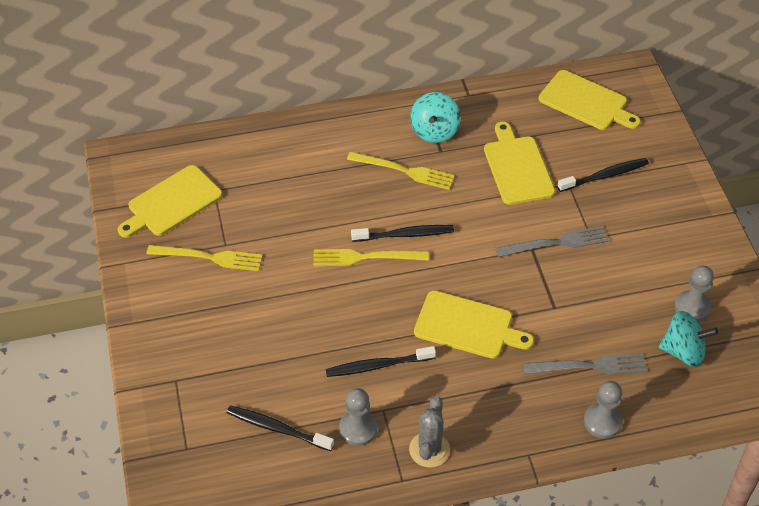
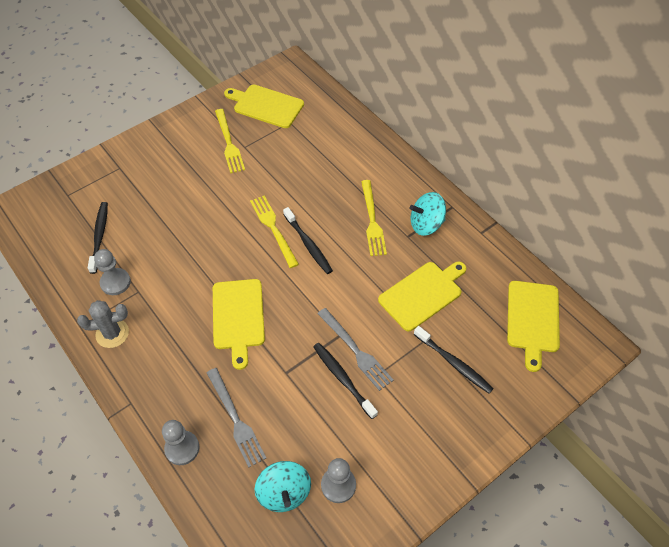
camera: 65 degrees right, 5 degrees up
black toothbrush [326,346,436,377] -> black toothbrush moved to [313,343,378,419]

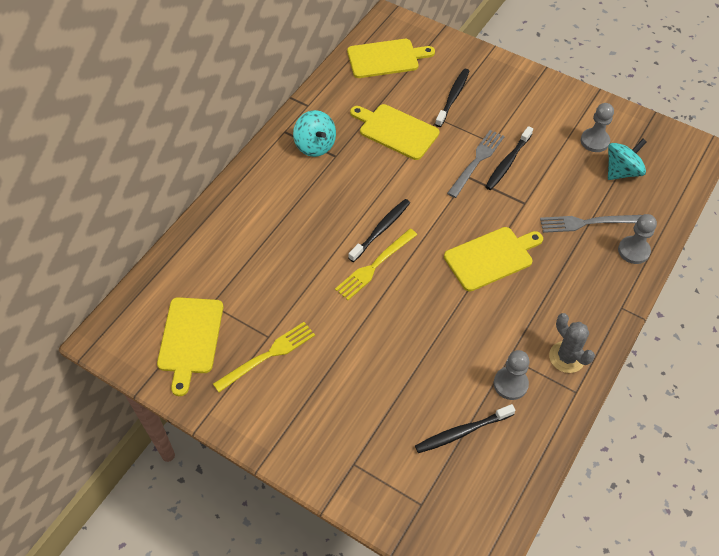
camera: 110 degrees left, 0 degrees up
grey fork [207,368,266,467] -> grey fork turned 135 degrees counterclockwise [540,215,642,233]
yellow fork [361,180,387,256] -> none

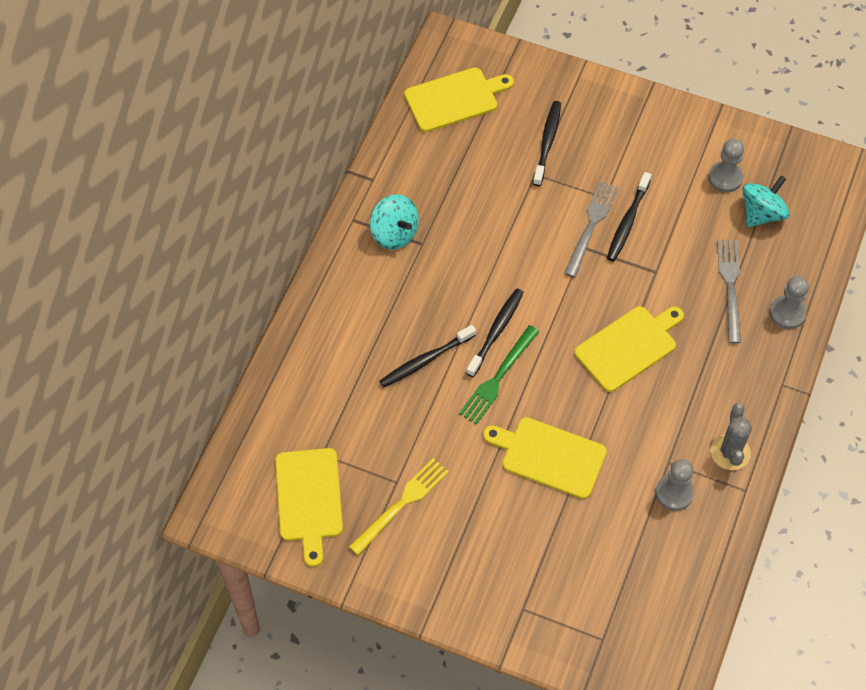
camera: 10 degrees left, 5 degrees up
yellow fork [335,229,417,300] -> green fork [459,325,540,425]
yellow cutting board [350,104,439,160] -> yellow cutting board moved to [483,417,607,499]
black toothbrush [415,404,515,453] -> black toothbrush moved to [379,325,476,388]
grey fork [540,215,642,233] -> grey fork turned 105 degrees clockwise [717,240,741,344]
grey cactus [549,313,595,373] -> grey cactus turned 45 degrees clockwise [711,403,752,470]

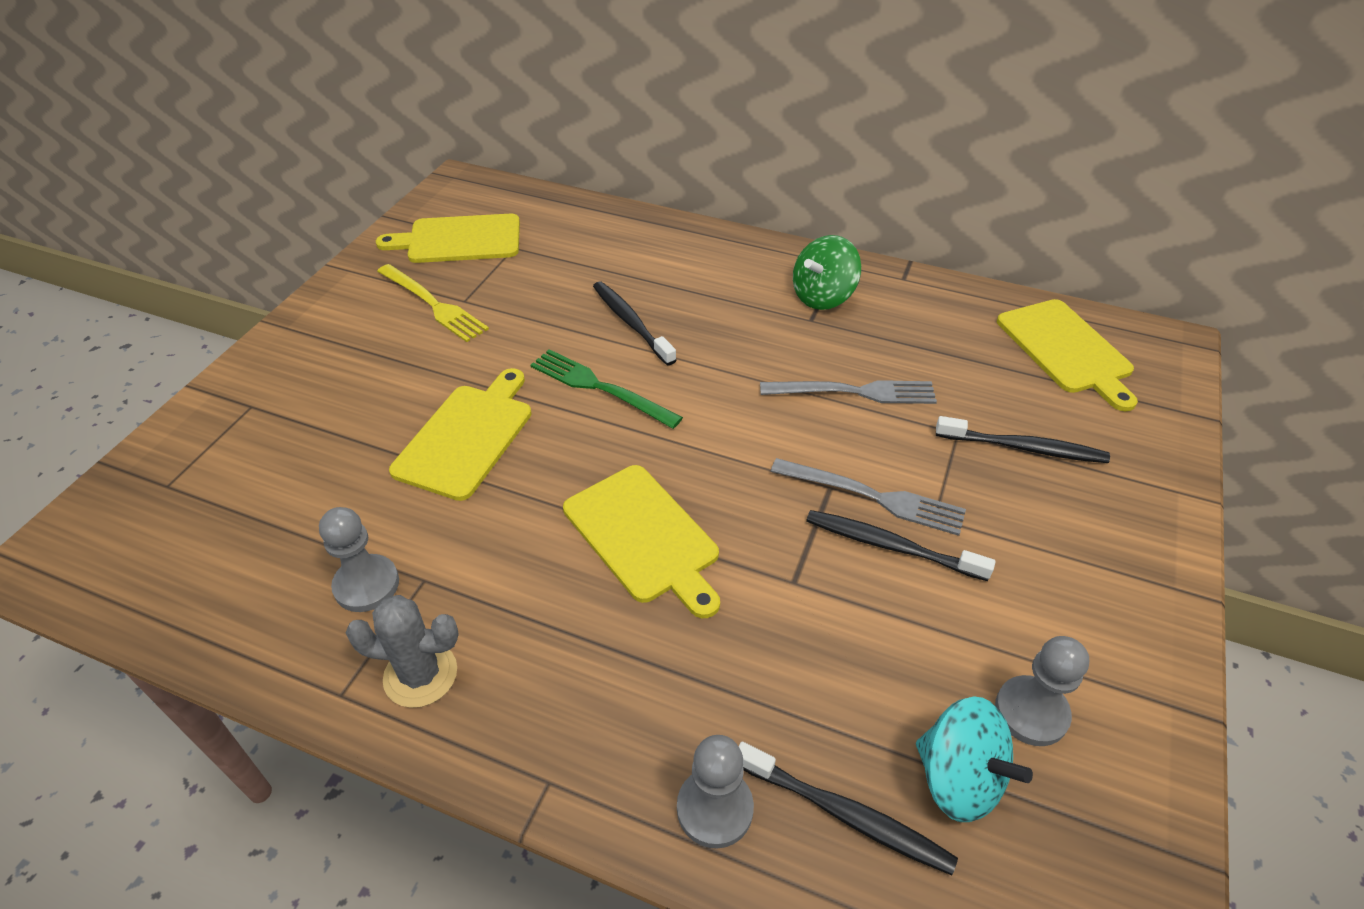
camera: 90 degrees right, 15 degrees down
turquoise spinning top [370,194,419,250] -> green spinning top [793,235,861,310]
black toothbrush [466,289,524,377] -> black toothbrush moved to [739,742,958,875]
grey fork [717,240,741,344] -> grey fork moved to [760,380,937,404]

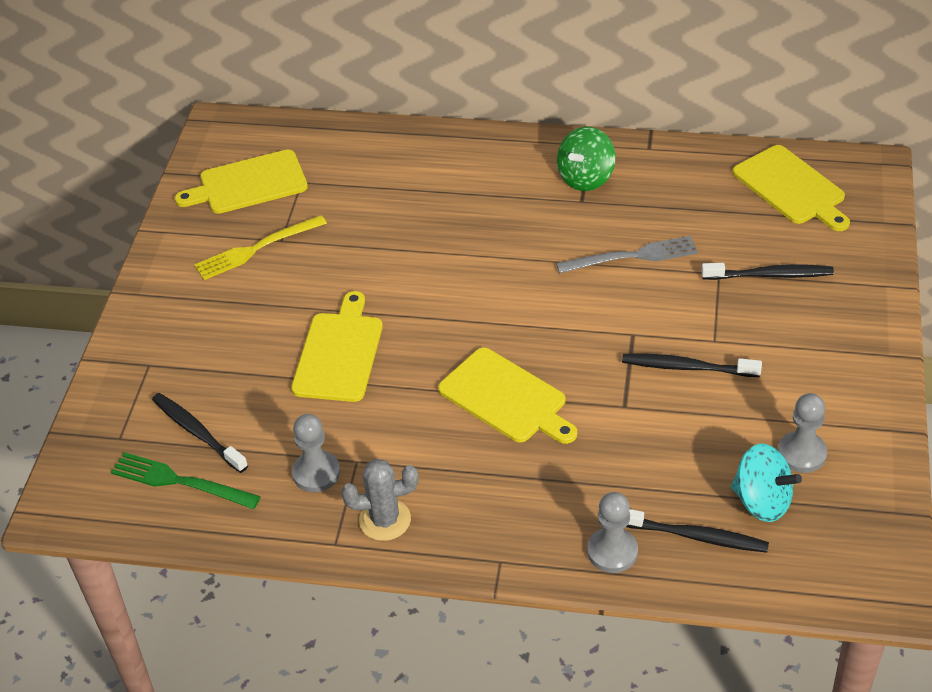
camera: 10 degrees left, 0 degrees up
yellow fork [377,264,489,342] -> yellow fork turned 120 degrees clockwise [194,215,327,280]
green fork [531,349,683,429] -> green fork moved to [111,452,261,509]
black toothbrush [593,281,676,366] -> black toothbrush moved to [152,393,248,473]
grey fork [771,458,966,536] -> none

